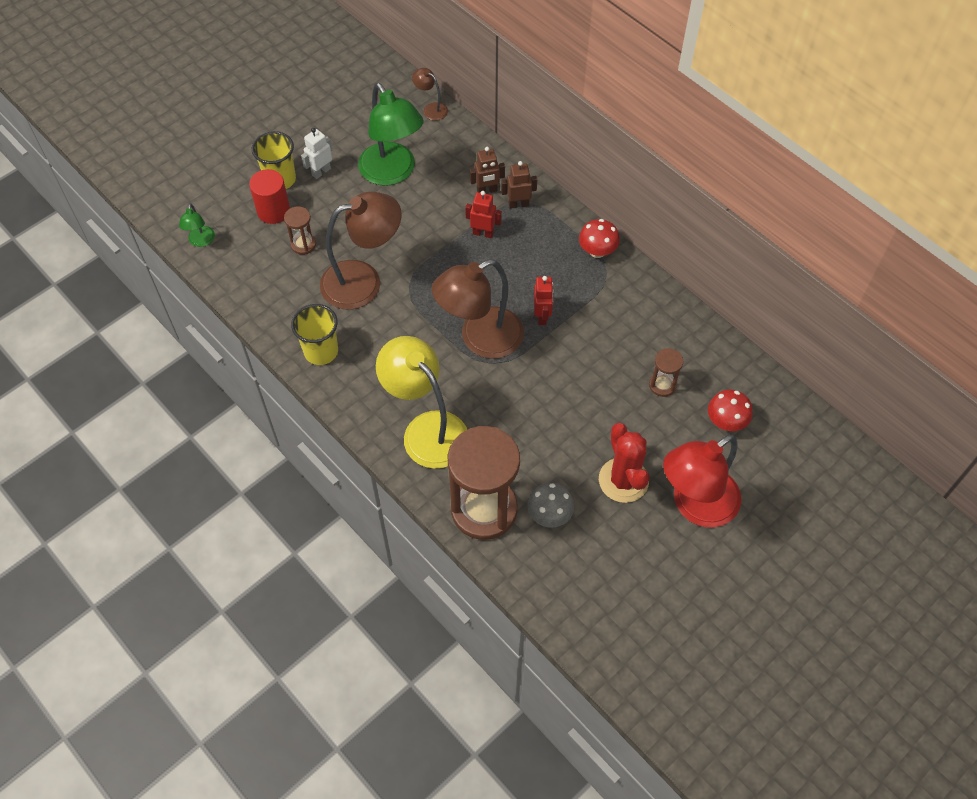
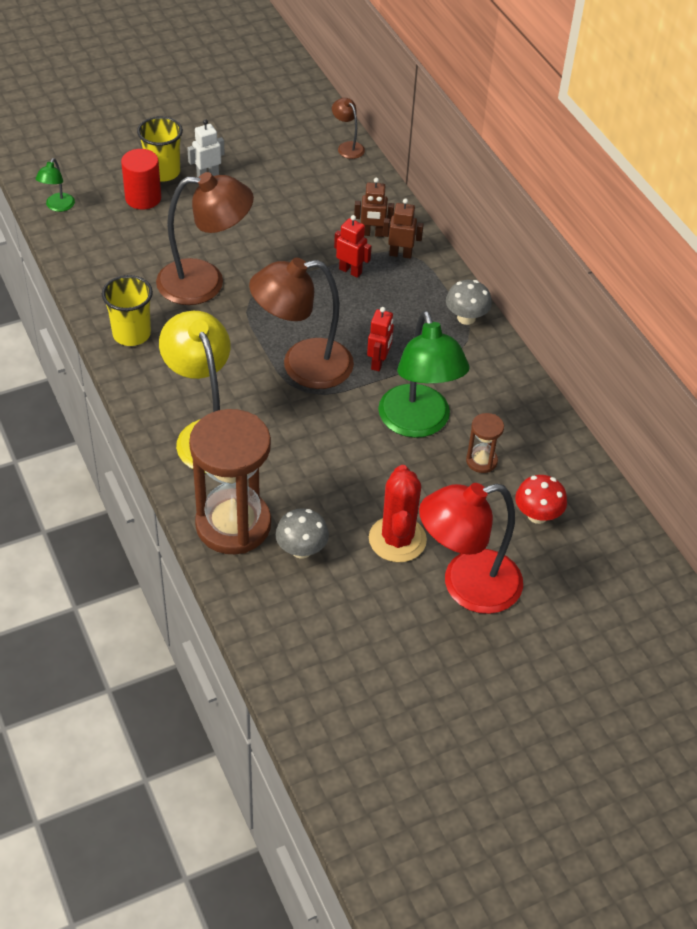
camera: 15 degrees right, 10 degrees down
brown hourglass [284,206,316,255] -> none
green lamp [358,83,424,186] -> green lamp moved to [378,310,469,438]
red mushroom [579,219,620,258] -> grey mushroom [446,280,492,325]

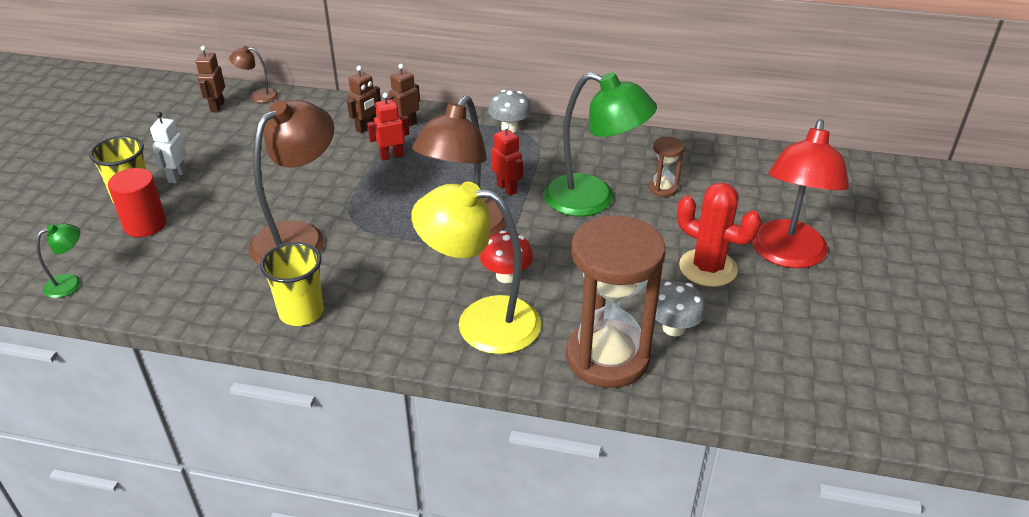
camera: 50 degrees left, 10 degrees down
green lamp [35,158,75,212] -> green lamp turned 90 degrees counterclockwise [36,223,81,298]
red mushroom [515,475,567,524] -> red mushroom moved to [480,230,533,283]
none -> brown robot [196,46,225,112]

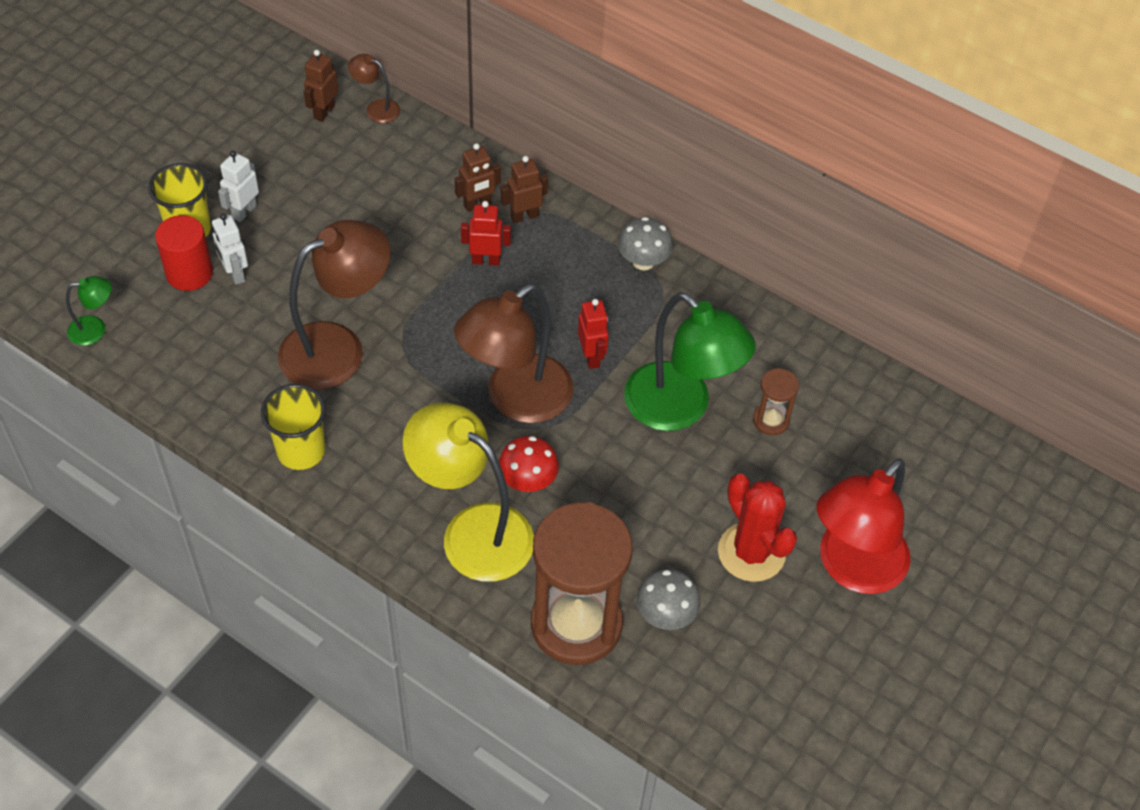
camera: 20 degrees right, 15 degrees up
none -> white robot [212,213,248,285]

